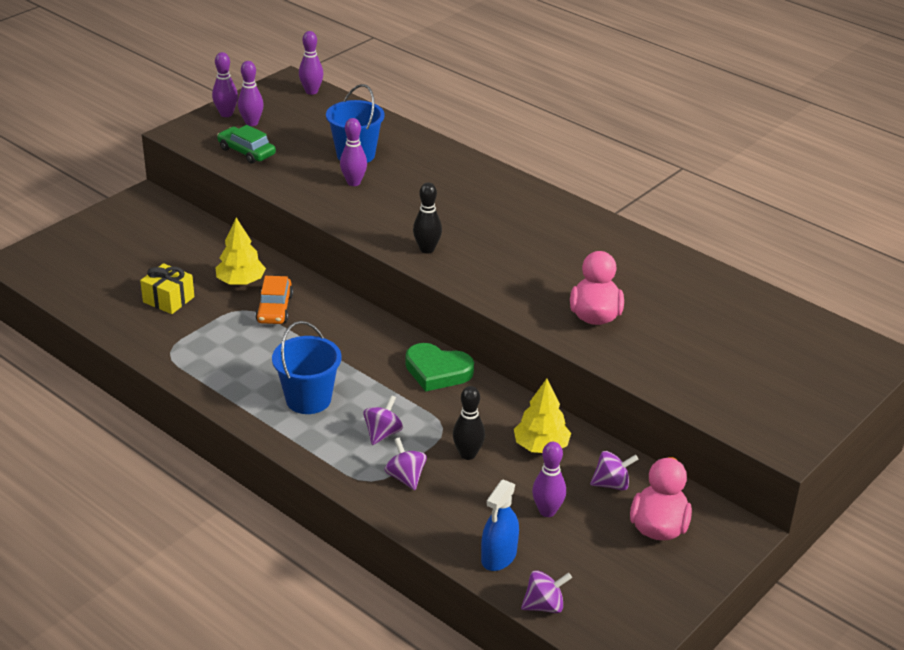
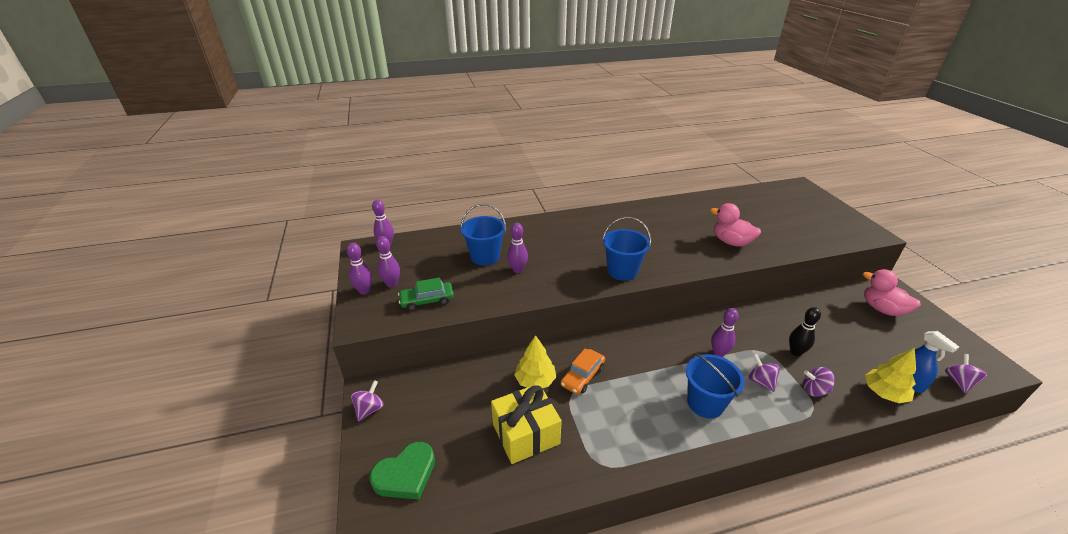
camera: 55 degrees left, 0 degrees up
yellow gift [140,263,194,314] -> yellow gift [491,383,562,464], size x1.54
orange car [255,276,293,324] -> orange car turned 90 degrees clockwise [561,349,605,394]
green heart [406,343,474,392] -> green heart moved to [369,442,435,500]
black bowling pin [413,182,442,254] -> blue bucket [603,217,651,281]
yellow tree [514,379,571,453] -> yellow tree moved to [865,348,916,403]
purple bowling pin [532,442,566,517] -> purple bowling pin moved to [711,308,739,357]
purple spinning top [590,451,639,491] -> purple spinning top moved to [351,380,384,422]

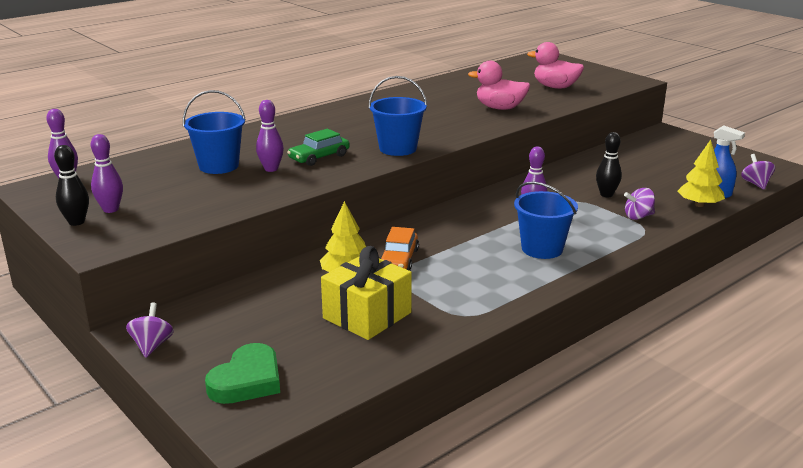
camera: 25 degrees left, 10 degrees down
purple bowling pin [347,243,373,295] -> black bowling pin [54,145,89,226]
green car [398,278,454,311] -> green car moved to [287,129,350,166]
purple spinning top [749,354,780,392] -> none
pink duck [863,269,921,316] -> pink duck moved to [527,42,584,89]

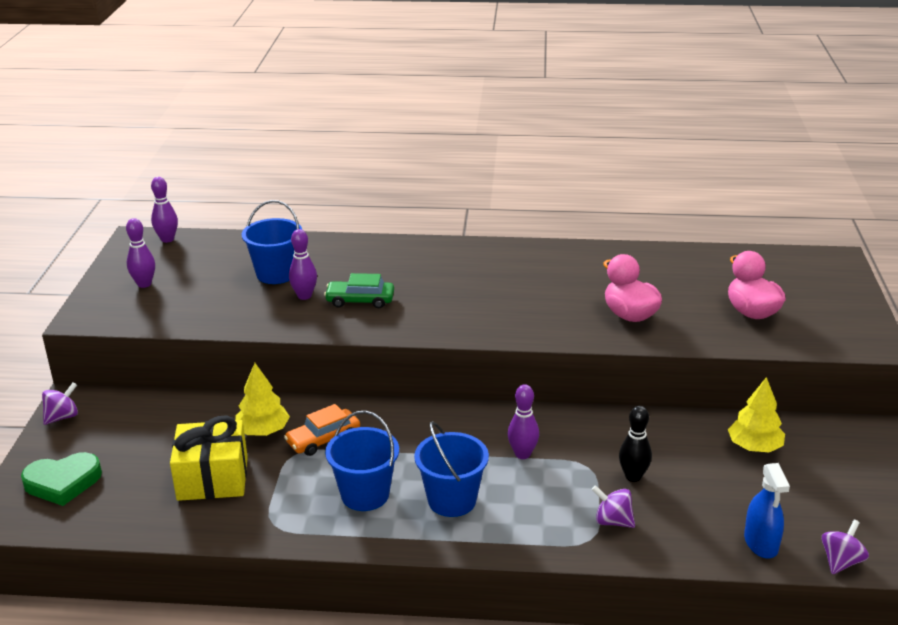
camera: 45 degrees right, 5 degrees up
black bowling pin [54,145,89,226] -> none
blue bucket [368,76,427,156] -> blue bucket moved to [325,411,399,511]
yellow tree [678,140,725,207] -> yellow tree moved to [728,377,785,452]

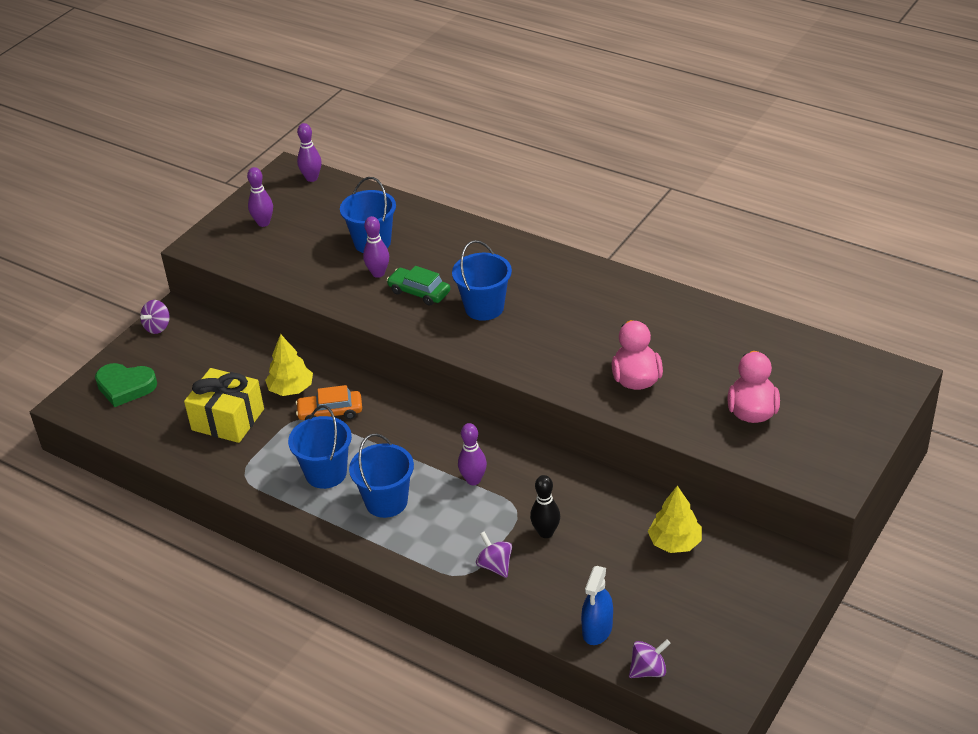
camera: 30 degrees right, 10 degrees up
purple spinning top [42,382,78,425] -> purple spinning top turned 135 degrees clockwise [140,300,170,334]
none -> blue bucket [452,240,512,321]

